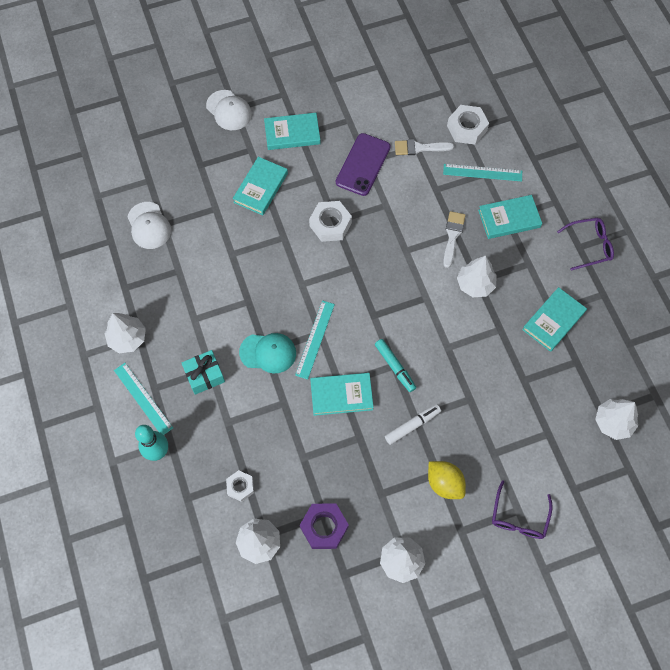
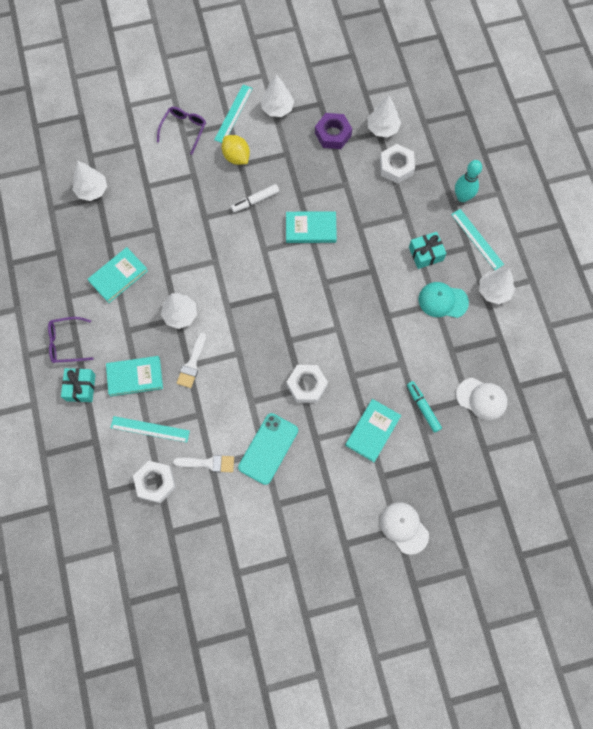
camera: 175 degrees left, 5 degrees up
white cap [127,202,171,249] -> white cap turned 135 degrees clockwise [456,378,508,420]
white nut [226,470,254,502] -> white nut [380,144,415,184], size x1.59
turquoise cap [239,333,296,373] -> turquoise cap moved to [419,282,469,318]
turquoise book [264,113,321,150] -> none
turquoise ruler [295,300,335,380] -> turquoise ruler moved to [214,85,253,143]
purple phone [336,133,391,196] -> turquoise phone [238,413,298,485]
turquoise marker [375,339,416,392] -> turquoise marker moved to [407,381,442,433]
none -> turquoise gift [61,368,96,402]

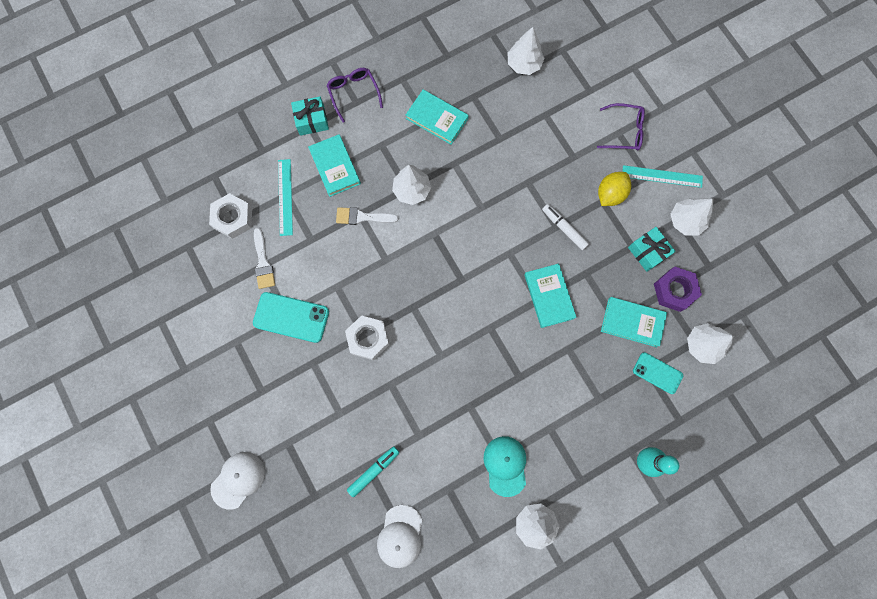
camera: 75 degrees right, 5 degrees up
turquoise book [345,399,401,462] -> turquoise book moved to [601,297,667,347]
white nut [380,144,415,184] -> turquoise phone [633,352,683,394]
turquoise gift [409,232,447,269] -> turquoise gift moved to [628,227,676,272]
turquoise ruler [451,209,504,270] -> none

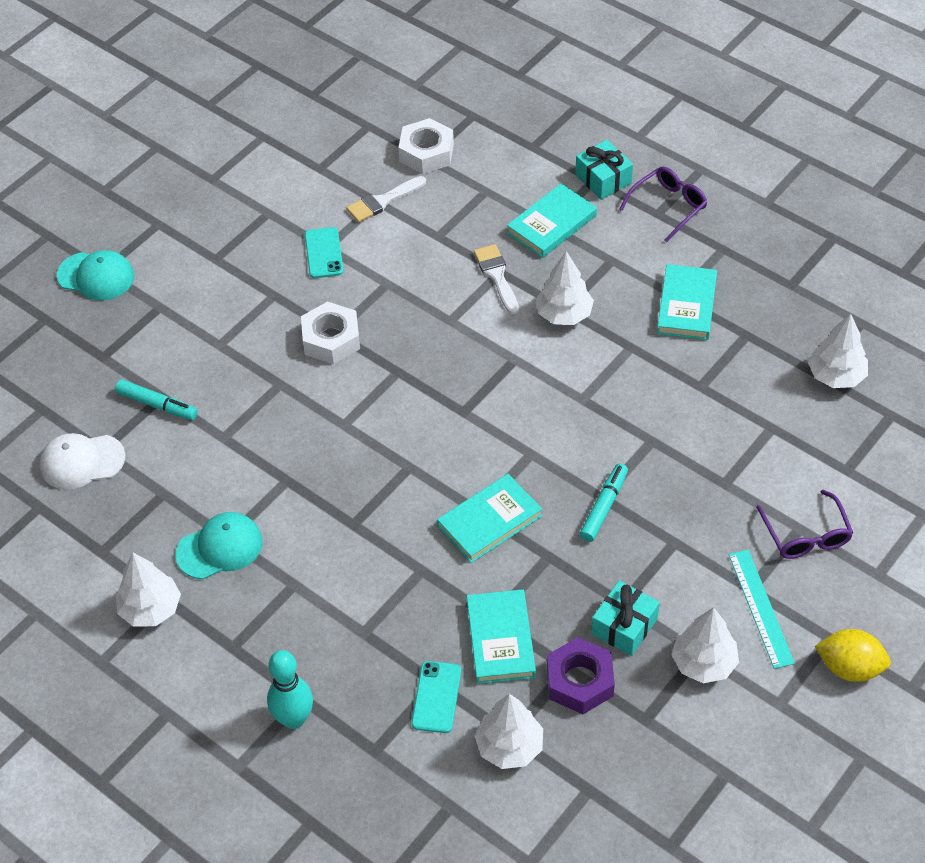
camera: 70 degrees right, 25 degrees down
white cap [210,452,265,509] -> turquoise cap [57,250,134,300]
turquoise phone [253,292,329,343] -> turquoise phone [305,227,344,278], size x0.64
turquoise ruler [278,159,293,236] -> none
white marker [542,204,589,250] -> turquoise marker [580,463,628,542]
yellow lemon [598,172,631,206] -> yellow lemon moved to [815,629,891,682]

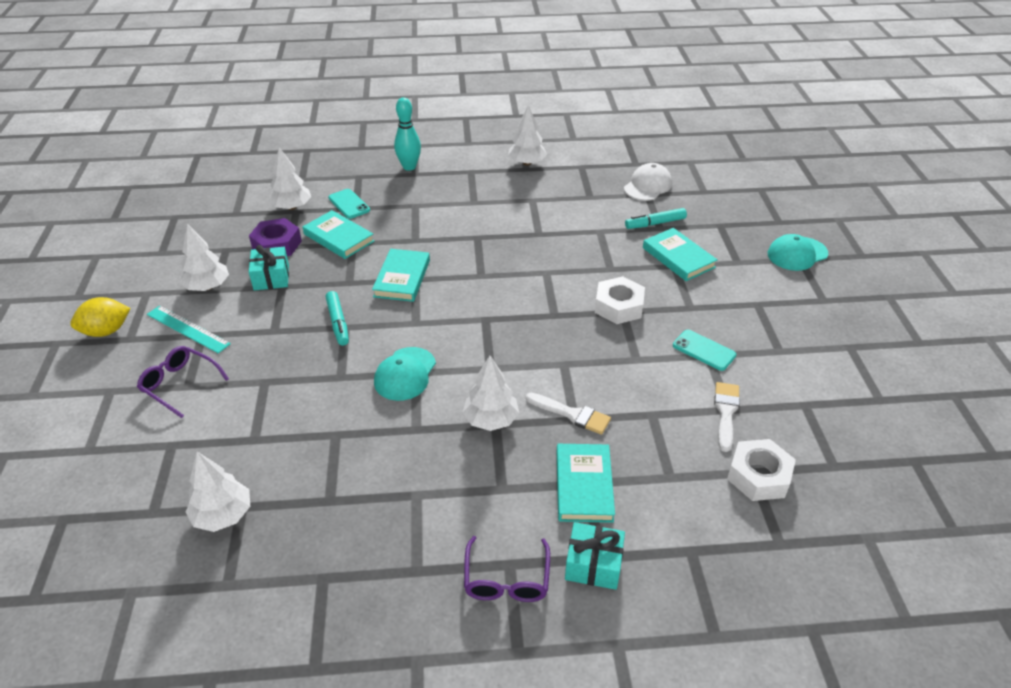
camera: 135 degrees right, 10 degrees down
turquoise cap [176,512,262,579] -> turquoise cap moved to [374,347,436,401]
turquoise book [657,264,717,340] -> turquoise book moved to [643,228,718,281]

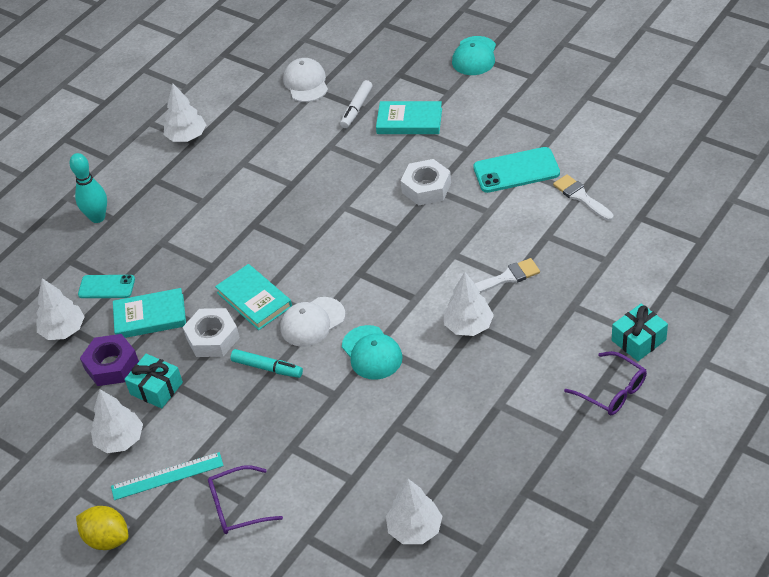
camera: 45 degrees left, 5 degrees up
yellow lemon [70,297,131,337] -> yellow lemon turned 75 degrees counterclockwise [76,506,128,550]
turquoise book [557,444,615,523] -> none
turquoise marker [625,208,687,229] -> white marker [340,80,372,128]
turquoise phone [673,330,737,371] -> turquoise phone [473,147,560,193], size x1.56
white nut [727,439,796,501] -> white nut moved to [183,308,240,357]
none -> white cap [280,297,345,347]

